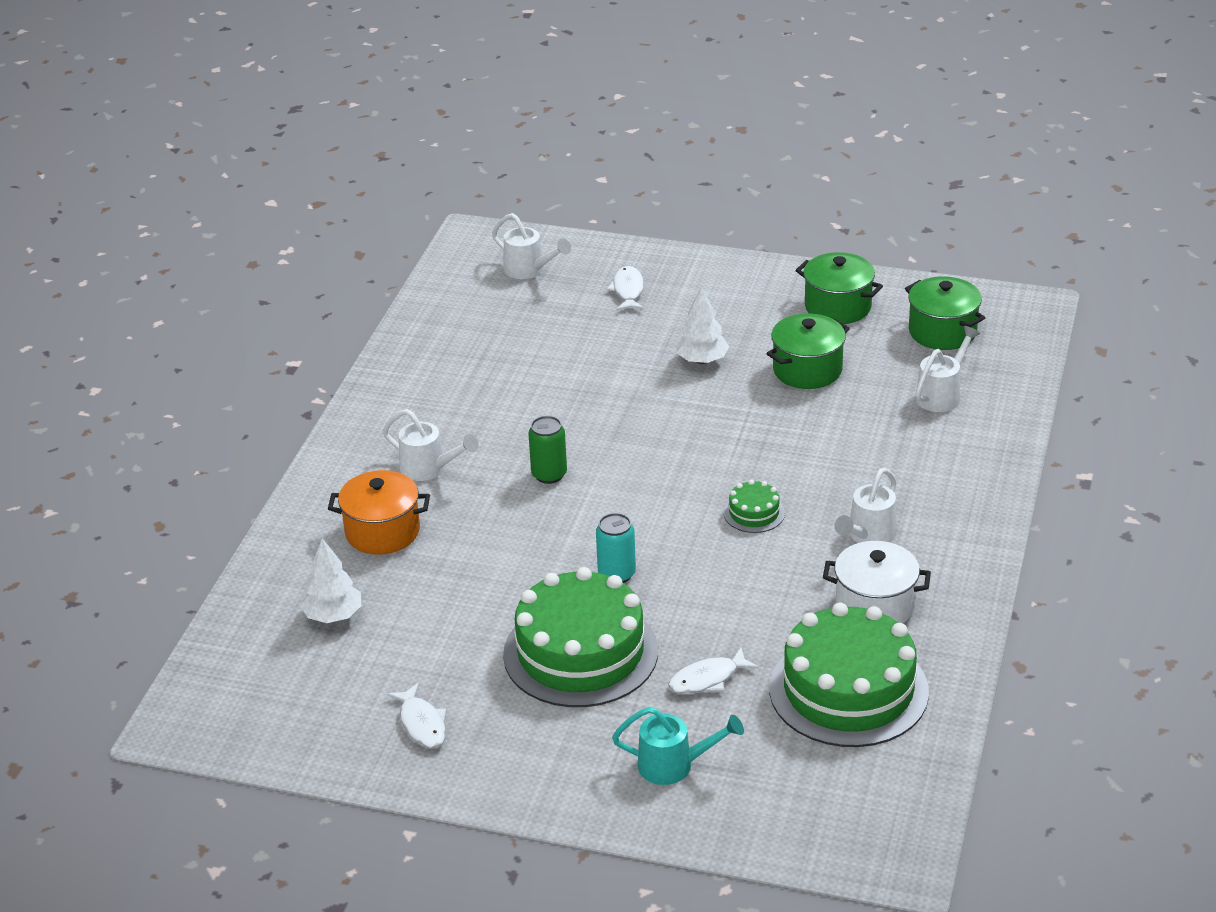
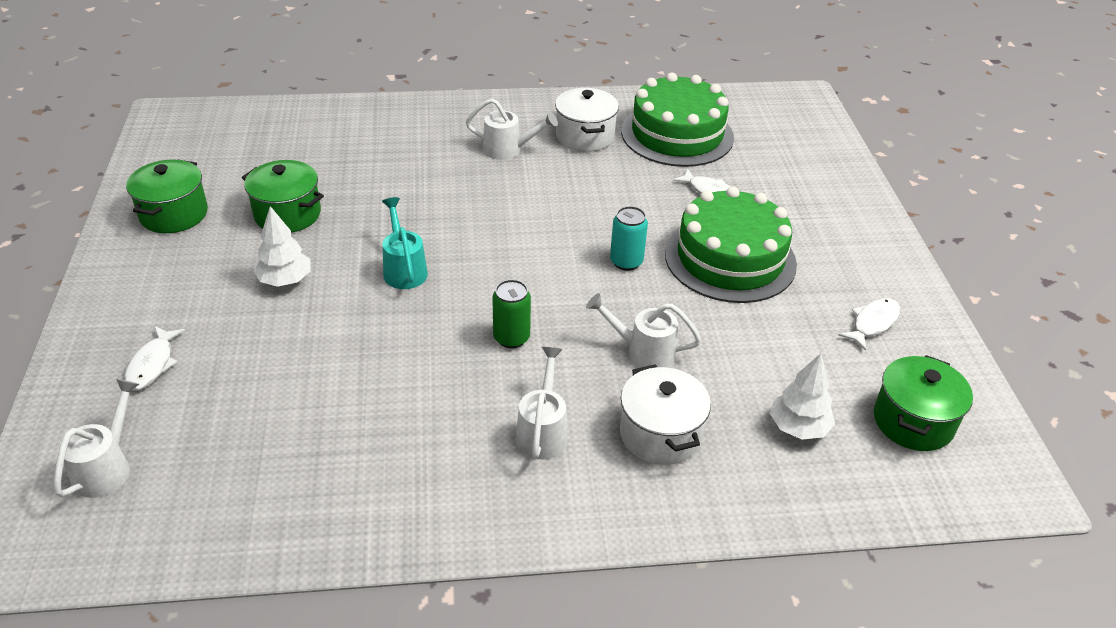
camera: 115 degrees left, 5 degrees up
orange pot [328,470,430,555] -> white pot [620,364,711,465]
white fish [607,266,644,311] -> white fish turned 60 degrees counterclockwise [124,326,185,391]
turquoise watering can [612,707,744,785] -> turquoise watering can moved to [382,197,428,289]
green cake [724,480,785,533] -> none
green pot [905,276,985,350] -> green pot moved to [874,355,973,451]
white watering can [915,326,980,412] -> white watering can moved to [586,293,701,368]

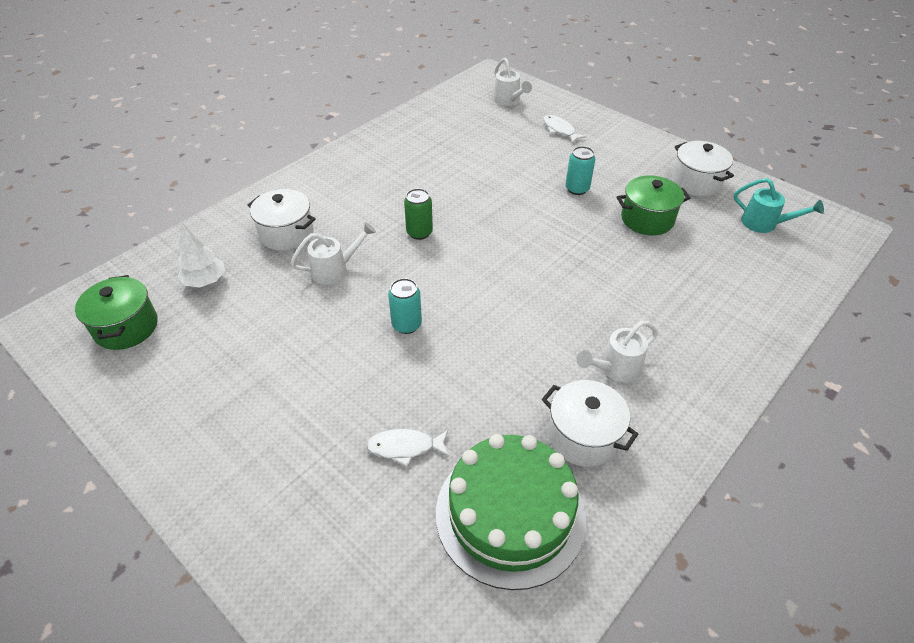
camera: 140 degrees right, 5 degrees up
green pot [126,160,208,233] -> white pot [672,141,734,197]
white tree [253,206,311,287] -> turquoise can [565,146,595,195]
turquoise watering can [382,197,428,289] -> turquoise watering can moved to [734,178,824,233]
white watering can [516,347,567,459] -> none
green cake [665,186,797,303] -> none
white fish [839,298,900,351] -> none

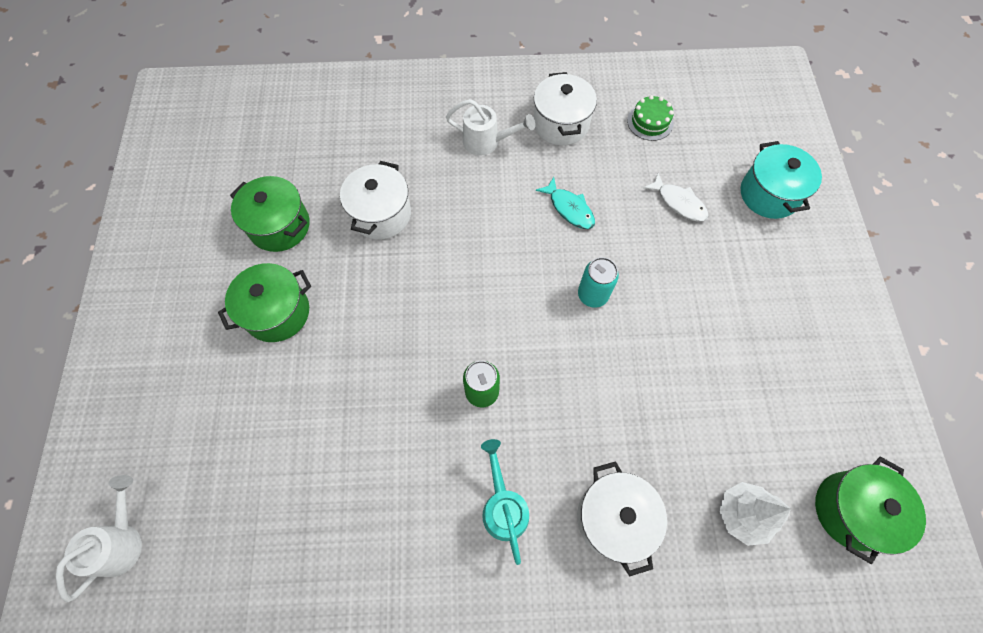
camera: 135 degrees left, 20 degrees up
white watering can [291,222,376,285] -> none
green cake [436,434,586,590] -> green cake [627,95,674,141], size x0.42
white fish [543,115,587,143] -> none
turquoise can [565,146,595,195] -> green pot [218,263,311,342]
white pot [672,141,734,197] -> white pot moved to [340,161,411,239]
turquoise watering can [734,178,824,233] -> turquoise watering can moved to [481,439,529,565]
none -> turquoise fish [536,177,595,229]
none -> turquoise pot [741,141,822,219]

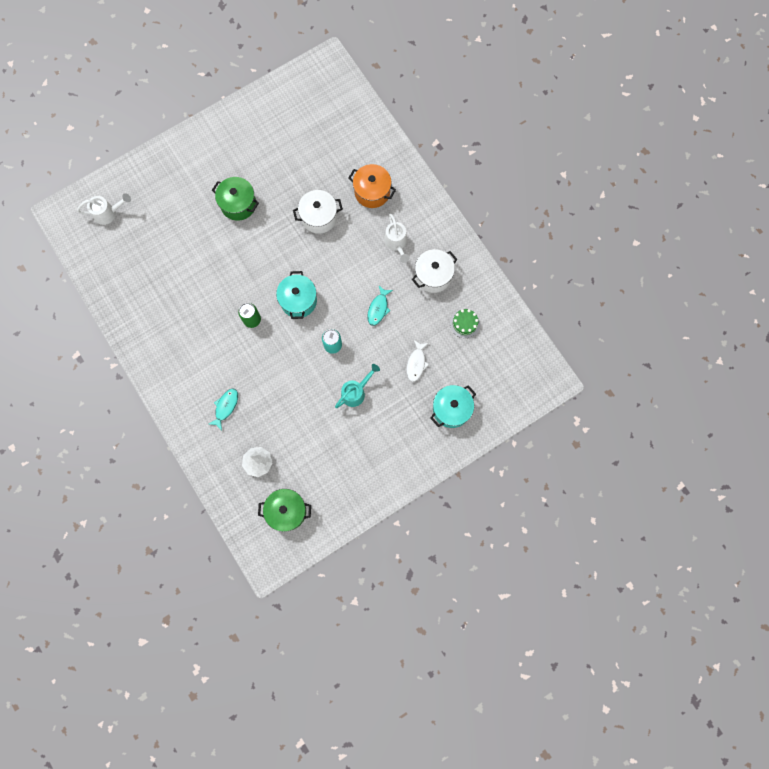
camera: 60 degrees right, 10 degrees up
green pot [230,176,310,252] -> none
turquoise watering can [481,439,529,565] -> turquoise watering can moved to [335,364,380,408]
white pot [577,461,667,577] -> turquoise fish [209,388,238,431]
none -> turquoise pot [276,271,317,319]
none -> orange pot [349,164,396,208]

